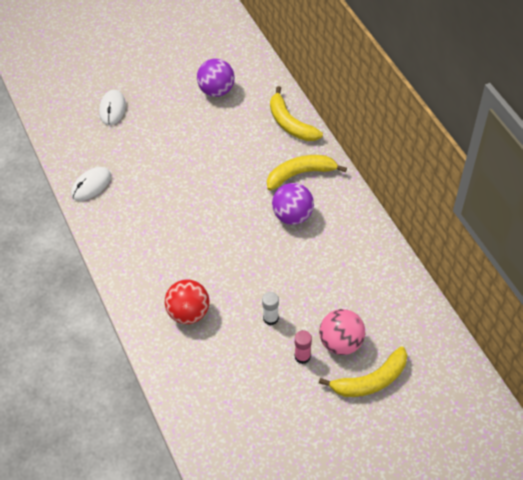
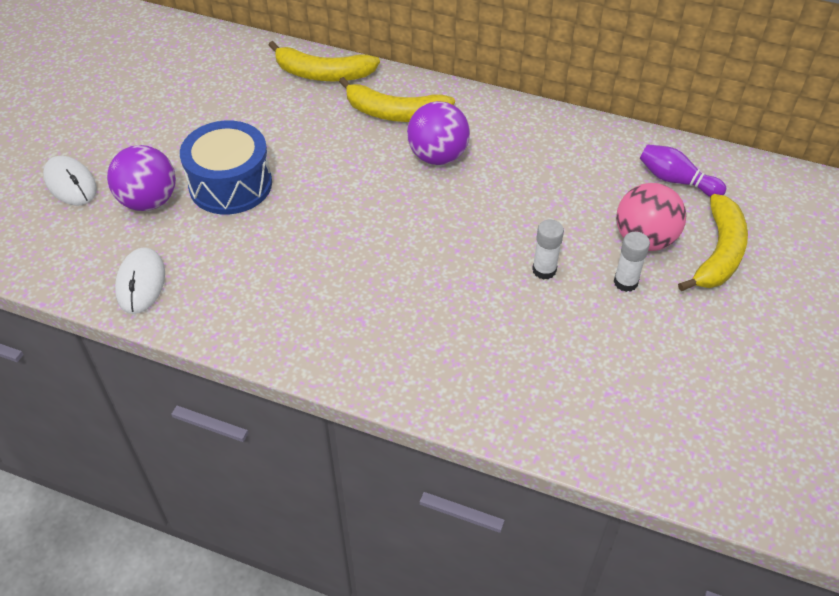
camera: 45 degrees left, 5 degrees down
red ball [165,280,209,324] -> none
purple ball [197,59,235,97] -> purple ball moved to [107,145,176,211]
yellow banana [267,155,347,191] -> yellow banana turned 105 degrees counterclockwise [339,77,455,122]
pink glue stick [295,330,312,364] -> white glue stick [614,232,650,292]
none -> blue drum [180,120,272,215]
none -> purple bowling pin [640,144,726,197]

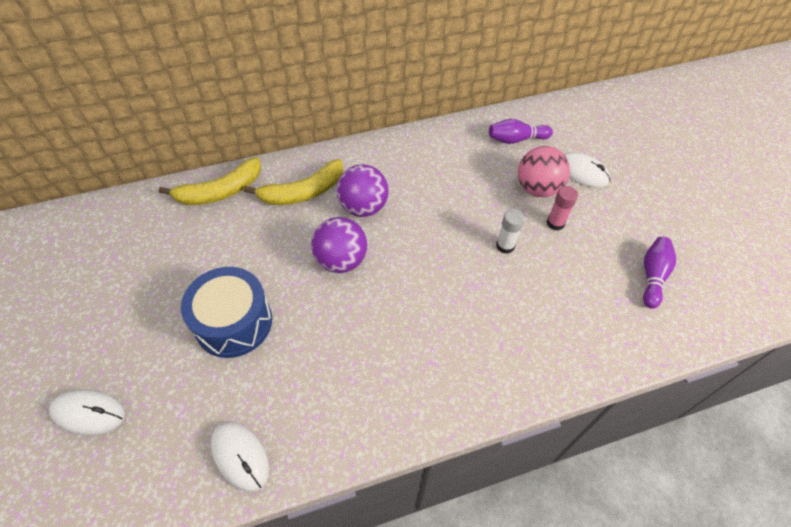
camera: 40 degrees left, 5 degrees up
purple ball [107,145,176,211] -> purple ball moved to [311,217,367,273]
white glue stick [614,232,650,292] -> pink glue stick [547,186,578,231]
yellow banana [678,194,748,291] -> white mouse [564,152,611,187]
none -> purple bowling pin [643,237,676,309]

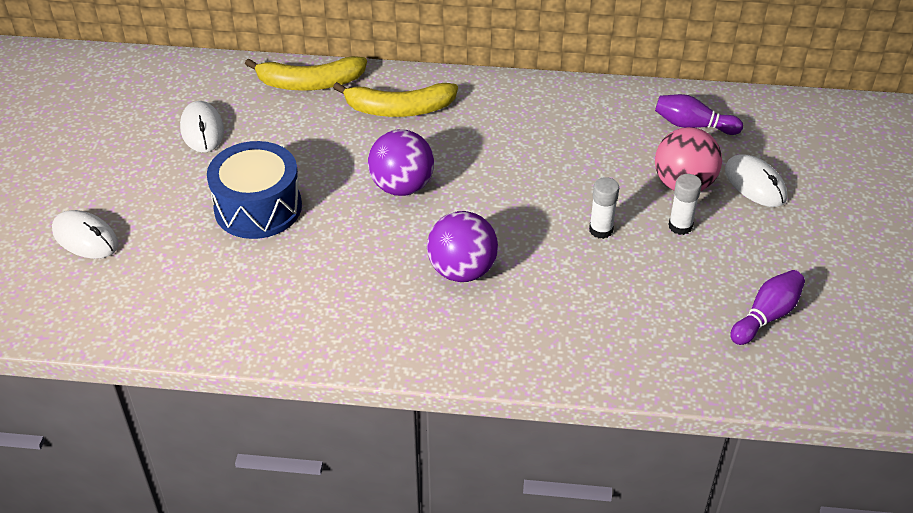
camera: 25 degrees right, 10 degrees down
white mouse [211,421,269,492] -> white mouse moved to [180,101,224,152]
purple ball [336,164,389,217] -> purple ball moved to [427,211,498,282]
pink glue stick [547,186,578,231] -> white glue stick [668,174,702,235]

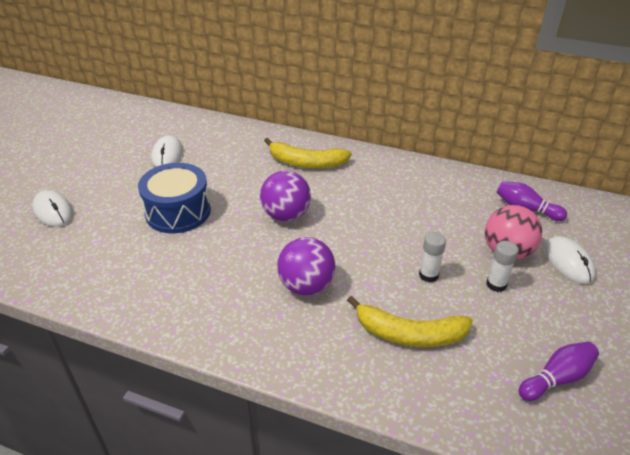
camera: 15 degrees right, 5 degrees down
yellow banana [245,56,367,91] -> yellow banana moved to [347,296,473,347]

